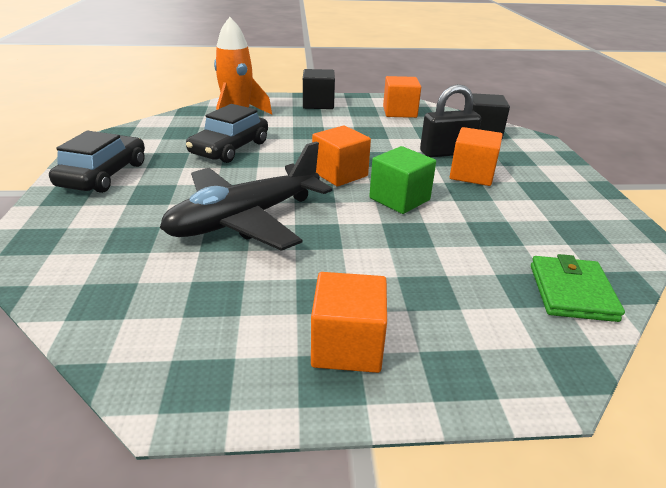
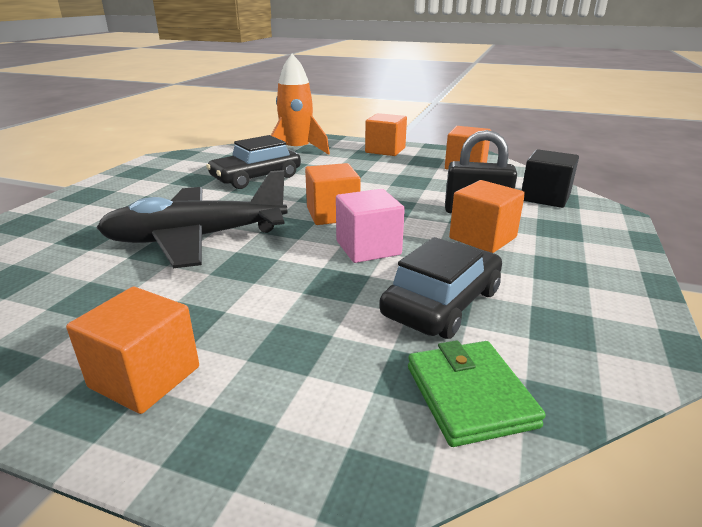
camera: 25 degrees right, 5 degrees down
black car [49,131,145,193] -> black car moved to [379,237,502,339]
black cube [303,69,335,109] -> orange cube [365,113,407,156]
green cube [369,146,436,214] -> pink cube [336,189,405,263]
green wallet [531,254,625,322] -> green wallet turned 45 degrees counterclockwise [408,340,546,447]

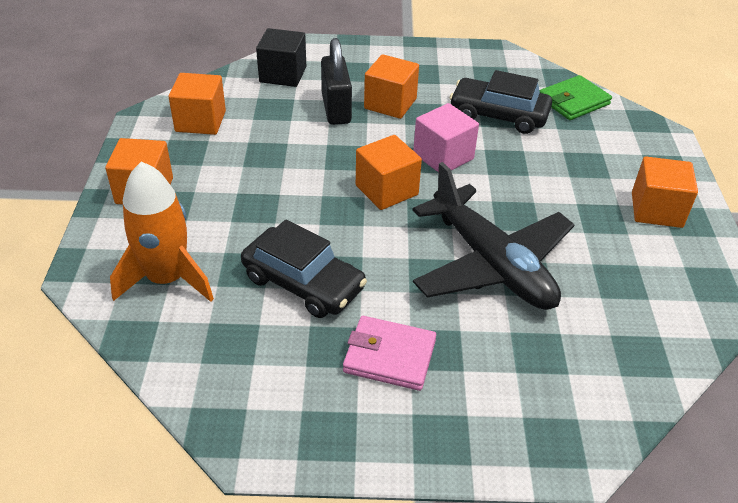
camera: 110 degrees left, 15 degrees up
none -> pink wallet [343,316,436,391]

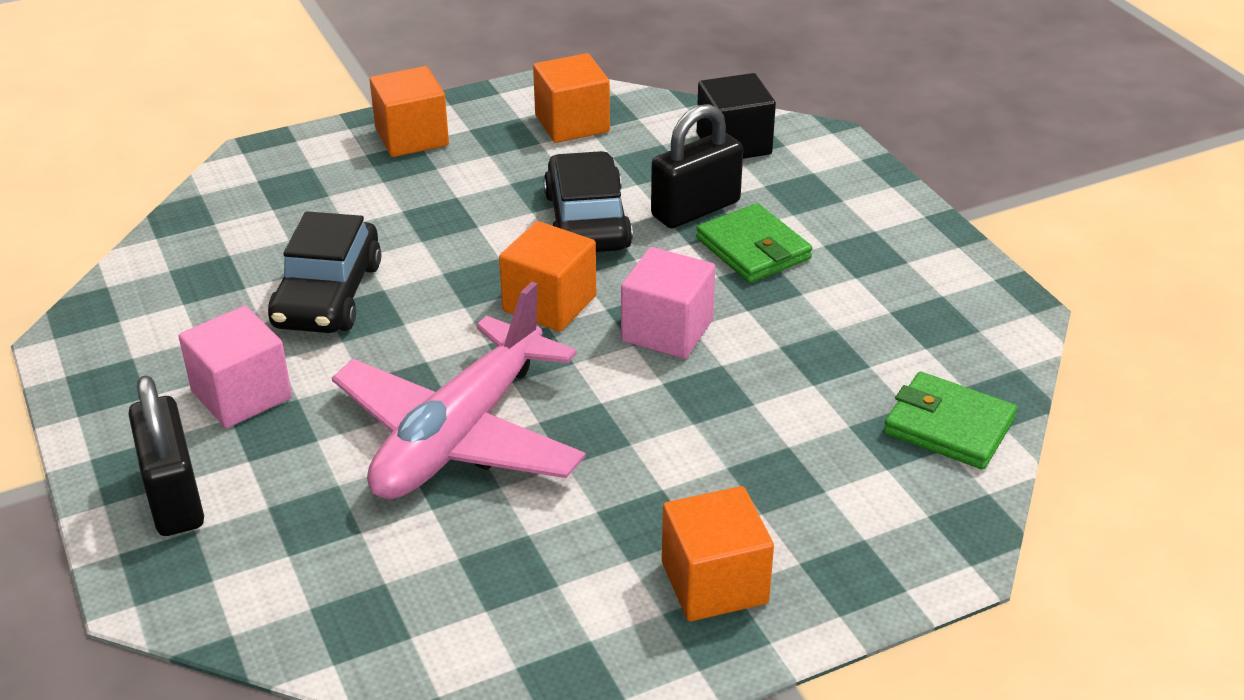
camera: 65 degrees right, 5 degrees down
orange rocket [110,162,214,302] -> none
pink wallet [343,316,436,391] -> pink cube [178,306,292,428]
orange cube [364,54,419,119] -> green wallet [696,203,812,283]
black plane [412,162,575,310] -> pink plane [332,282,586,499]
black car [450,70,552,134] -> black car moved to [544,151,633,252]
none -> black padlock [128,375,204,536]

